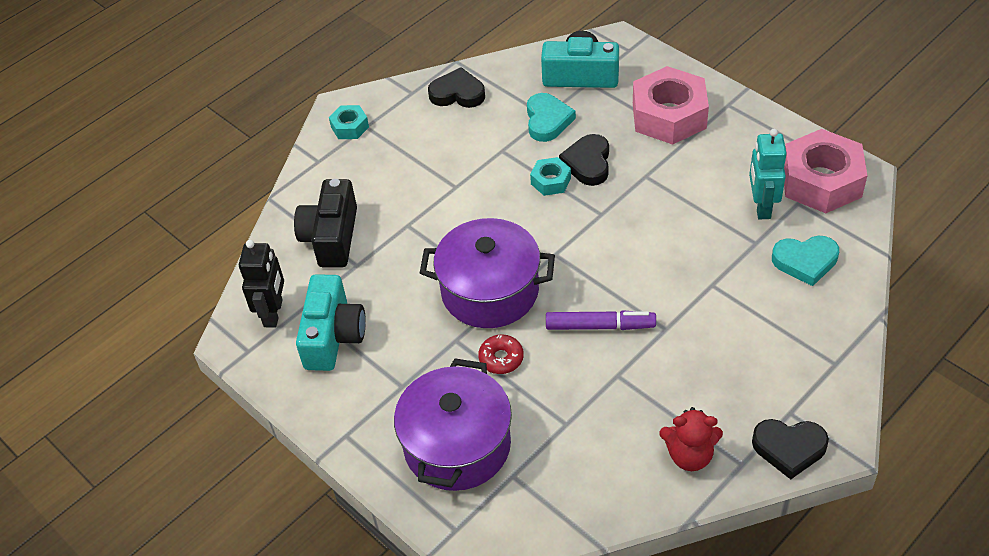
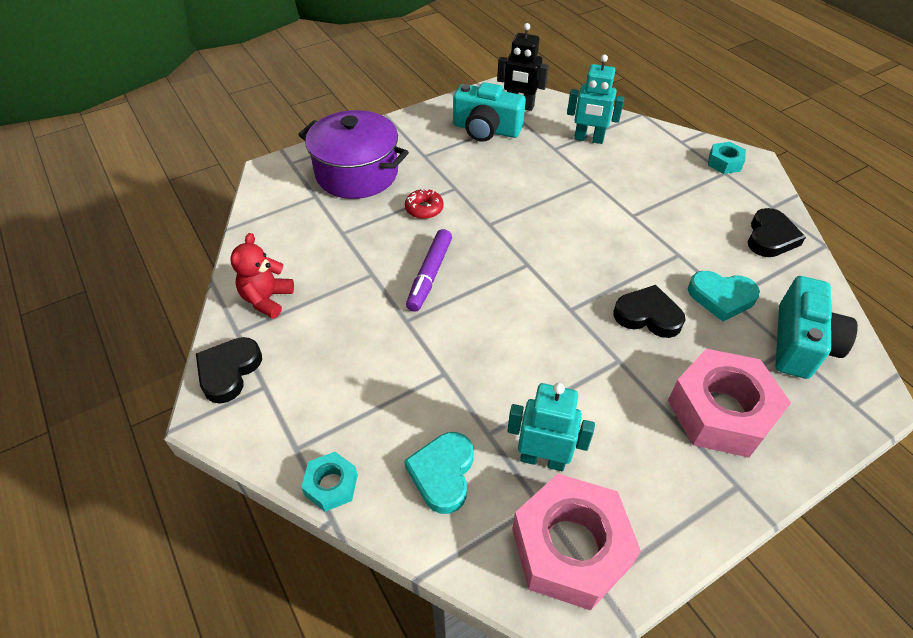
camera: 100 degrees right, 0 degrees up
black camera [294,179,357,268] -> turquoise robot [567,55,624,144]
purple pot [420,218,555,328] -> none
turquoise nut [530,157,571,196] -> turquoise nut moved to [301,452,358,512]

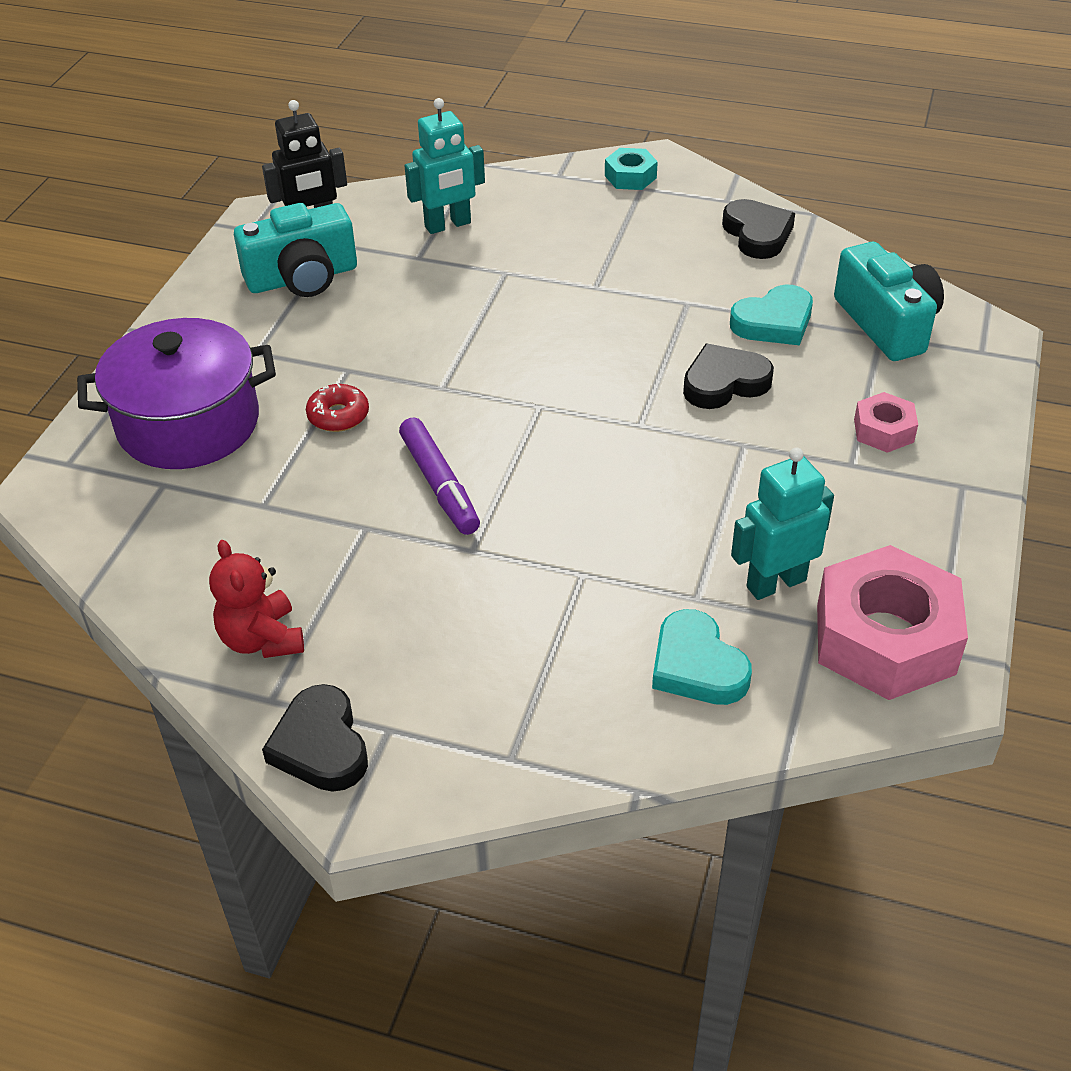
camera: 40 degrees left, 5 degrees down
turquoise nut [301,452,358,512] -> none
pink nut [668,349,791,458] -> pink nut [854,392,918,453], size x0.48

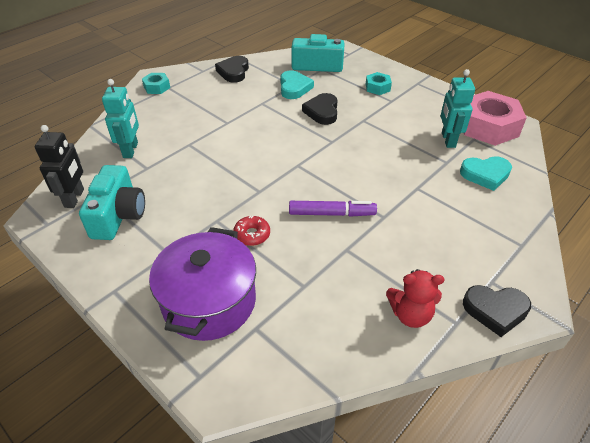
camera: 65 degrees left, 0 degrees up
black heart [722,199,795,259] -> black heart turned 90 degrees counterclockwise [215,56,249,83]
pink nut [854,392,918,453] -> turquoise nut [366,72,392,95]

